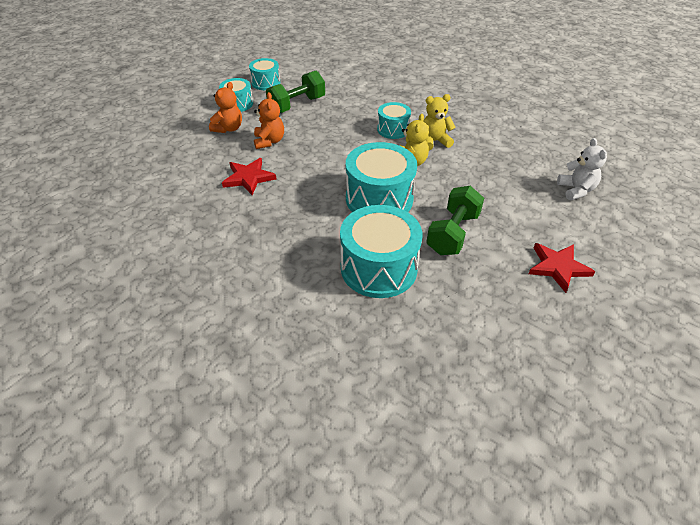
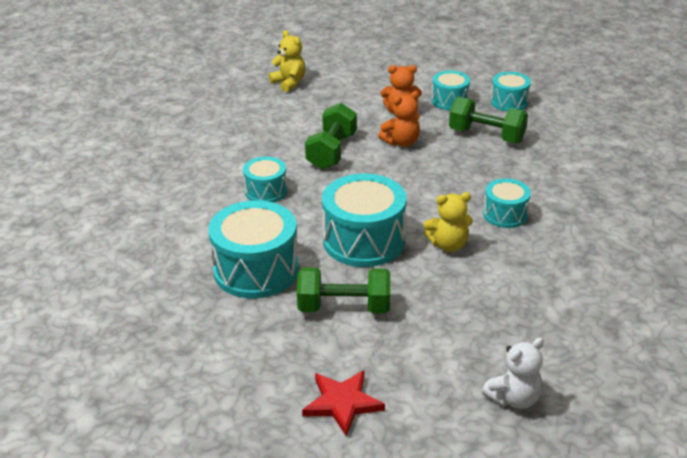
camera: 65 degrees right, 10 degrees down
red star [222,158,276,195] -> green dumbbell [305,103,357,169]
yellow teddy bear [423,94,456,151] -> yellow teddy bear moved to [269,30,306,92]
none -> turquoise drum [243,156,287,203]

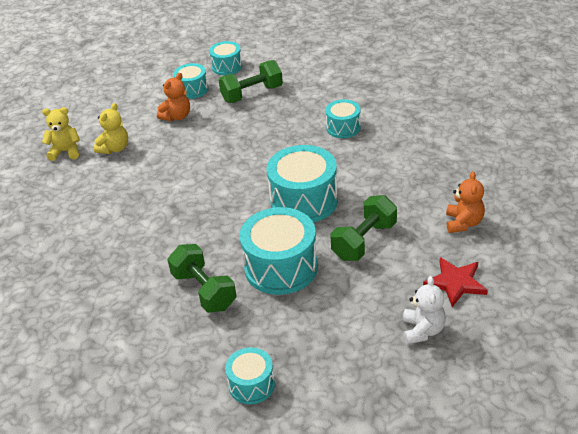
camera: 50 degrees left, 5 degrees up
turquoise drum [243,156,287,203] -> turquoise drum moved to [225,347,275,404]
green dumbbell [305,103,357,169] -> green dumbbell moved to [167,244,236,313]
orange teddy bear [378,91,420,147] -> orange teddy bear moved to [446,171,485,233]
yellow teddy bear [424,192,473,252] -> yellow teddy bear moved to [94,103,128,154]
white teddy bear [482,338,544,409] -> white teddy bear moved to [403,276,446,345]

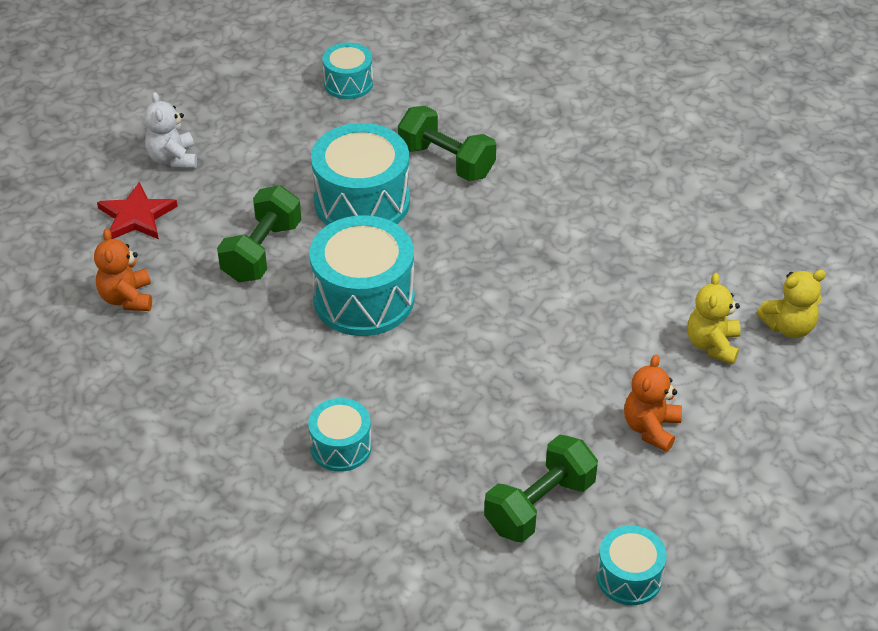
camera: 160 degrees right, 5 degrees up
turquoise drum [174,63,208,99] -> none

